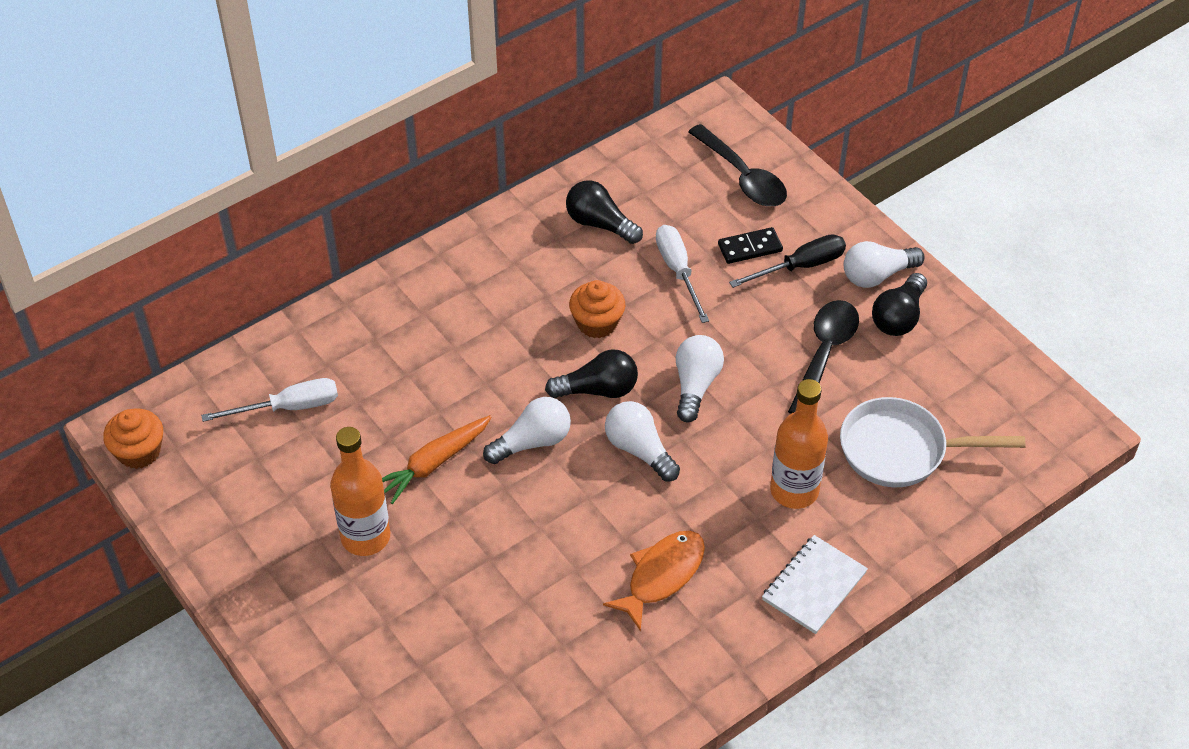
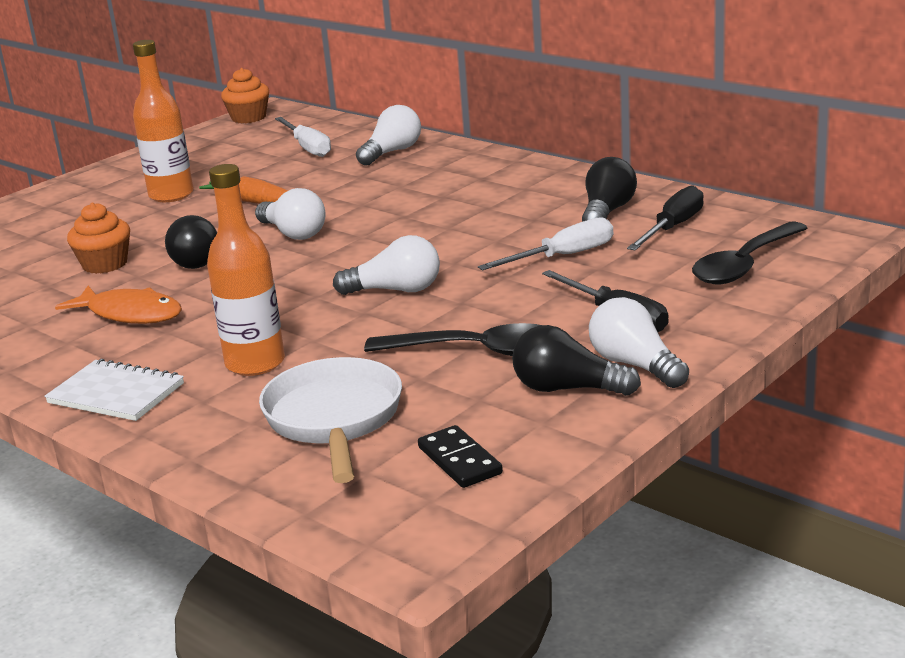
camera: 80 degrees right, 25 degrees down
black light bulb [545,349,638,398] -> black light bulb moved to [165,215,217,269]
orange cupcake [569,280,625,338] -> orange cupcake moved to [67,203,130,274]
white light bulb [605,401,680,482] -> white light bulb moved to [356,105,421,166]
black domino [718,227,783,264] -> black domino moved to [418,425,503,488]
none -> black screwdriver [627,185,704,250]

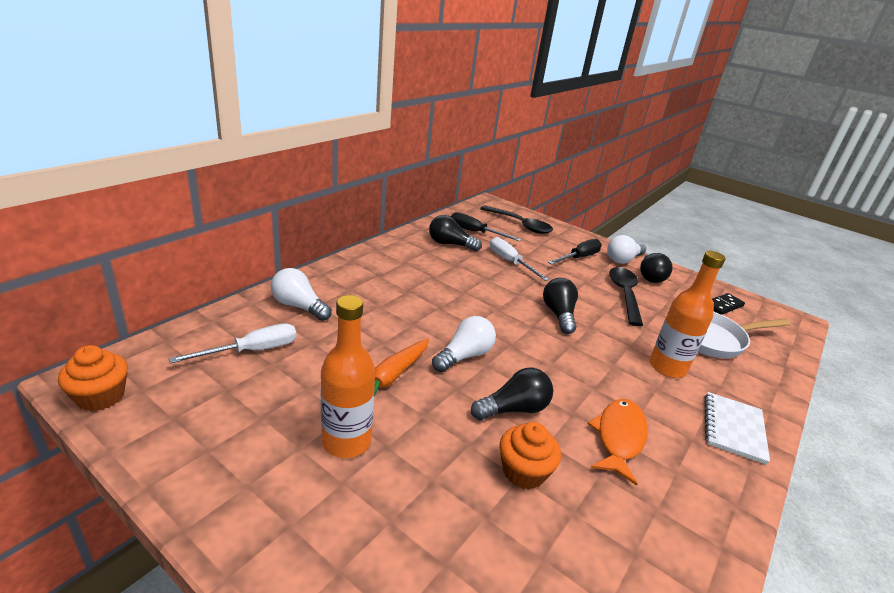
camera: 100 degrees left, 5 degrees up
white light bulb [333,235,440,295] -> black light bulb [543,278,578,334]

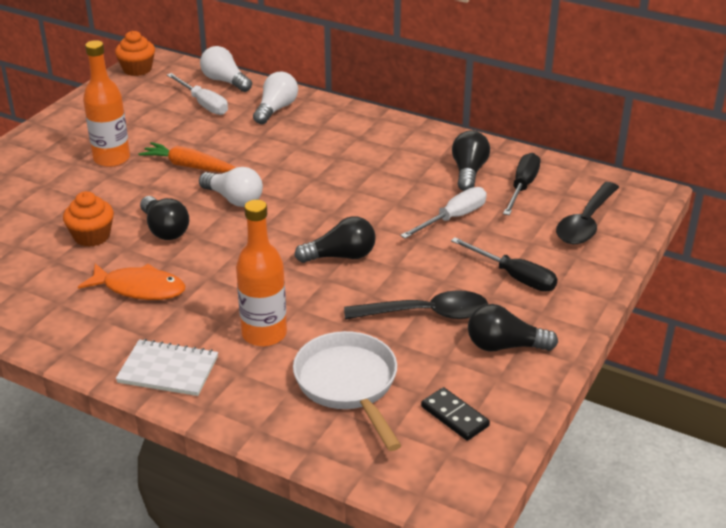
camera: 85 degrees right, 5 degrees up
white light bulb [607,235,646,264] -> white light bulb moved to [200,46,252,92]

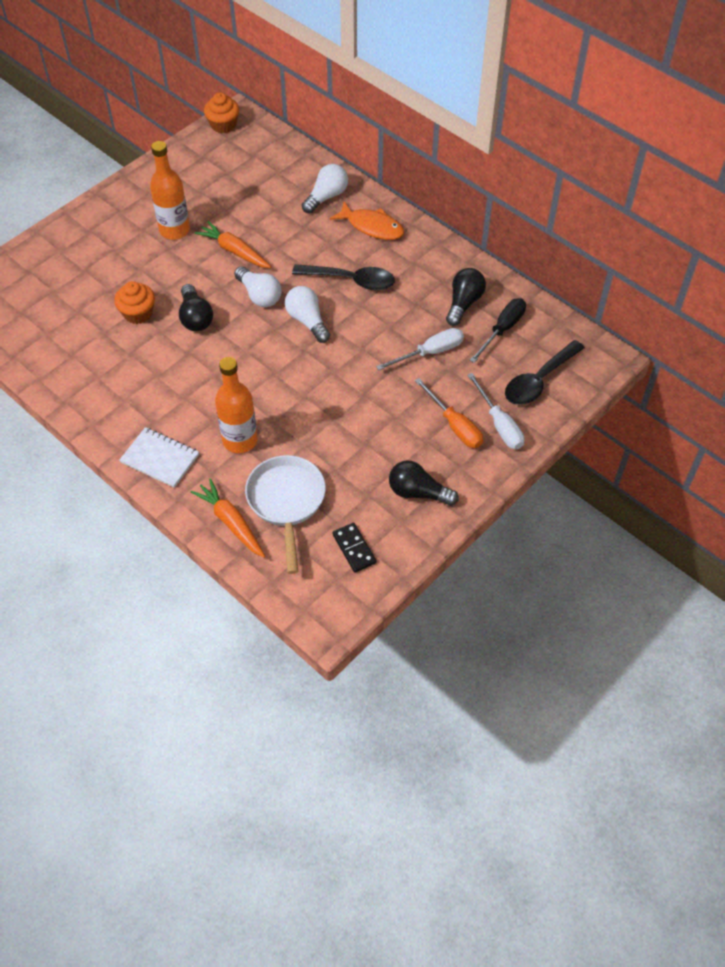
camera: 15 degrees right, 20 degrees up
orange fish [78,263,186,300] -> orange fish moved to [330,201,404,240]
white screwdriver [167,73,228,115] -> white screwdriver moved to [467,373,524,449]
white light bulb [200,46,252,92] -> white light bulb moved to [285,286,330,343]
black light bulb [294,216,376,263] -> none
black spoon [344,290,488,319] -> black spoon moved to [292,264,395,291]
black screwdriver [451,237,558,292] -> orange screwdriver [415,378,483,448]
none -> orange carrot [191,478,265,558]

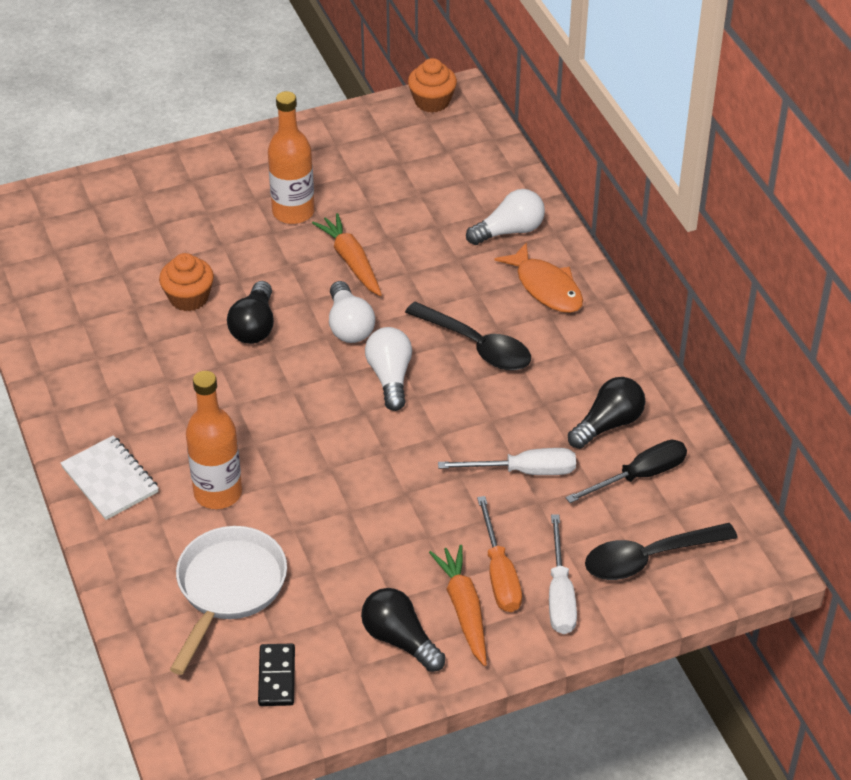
camera: 25 degrees right, 10 degrees down
orange carrot [191,478,265,558] -> orange carrot moved to [429,545,487,666]

